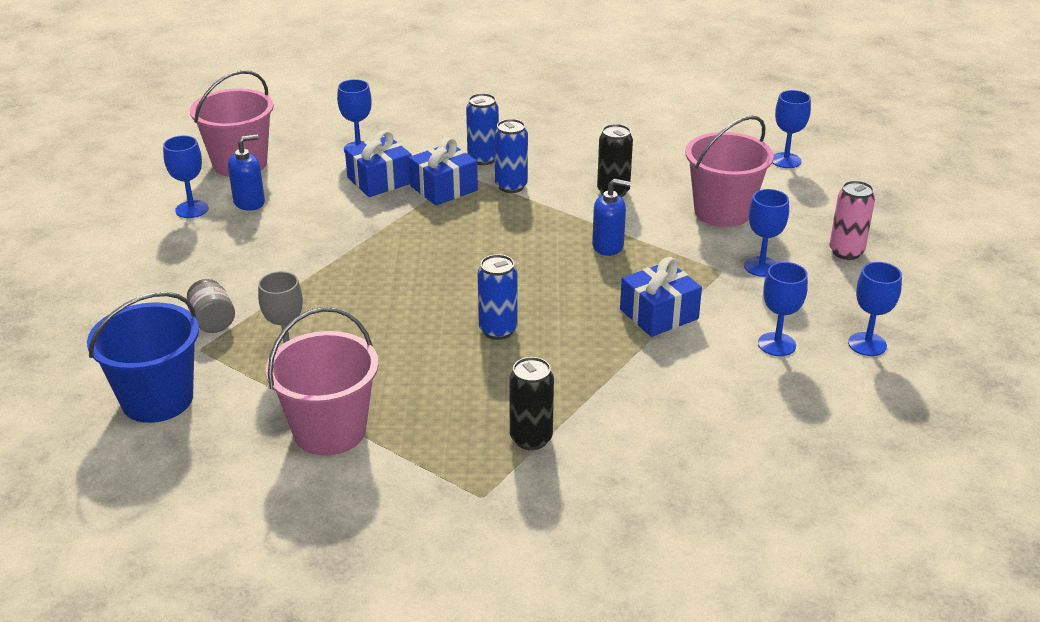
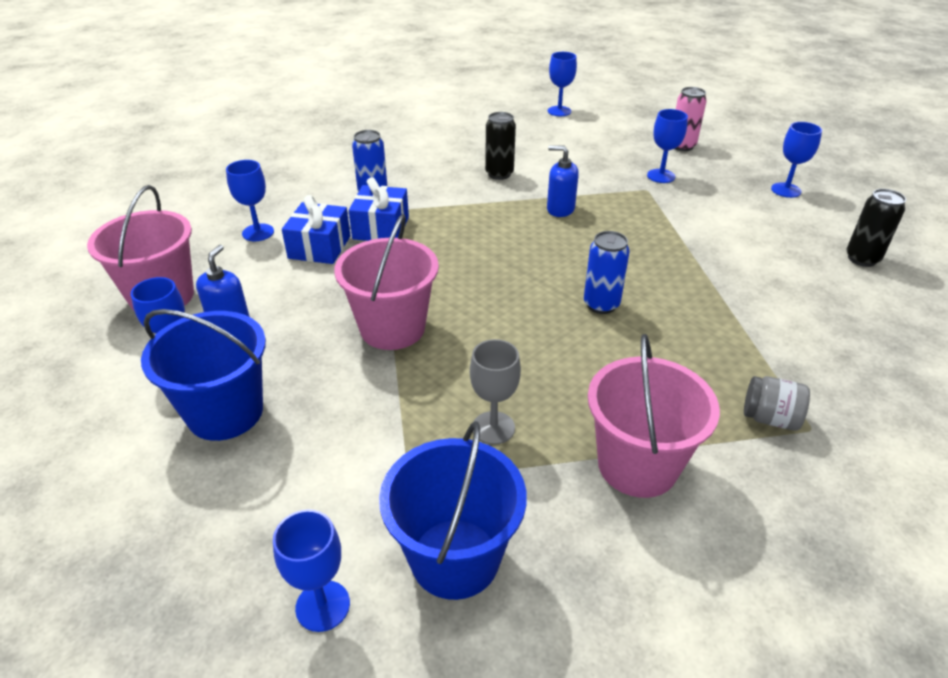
camera: 45 degrees left, 5 degrees up
grey jar [187,279,235,333] -> grey jar moved to [744,376,810,431]
blue can [494,119,528,193] -> none
black can [509,357,554,450] -> black can moved to [846,189,906,267]
blue soap dispenser [592,179,631,256] -> blue soap dispenser turned 120 degrees counterclockwise [547,145,579,217]
blue gift [620,257,702,337] -> none
pink bucket [685,116,774,227] -> pink bucket moved to [334,214,439,350]
blue goblet [758,262,808,356] -> blue goblet moved to [273,510,350,632]
none -> blue bucket [141,309,266,441]

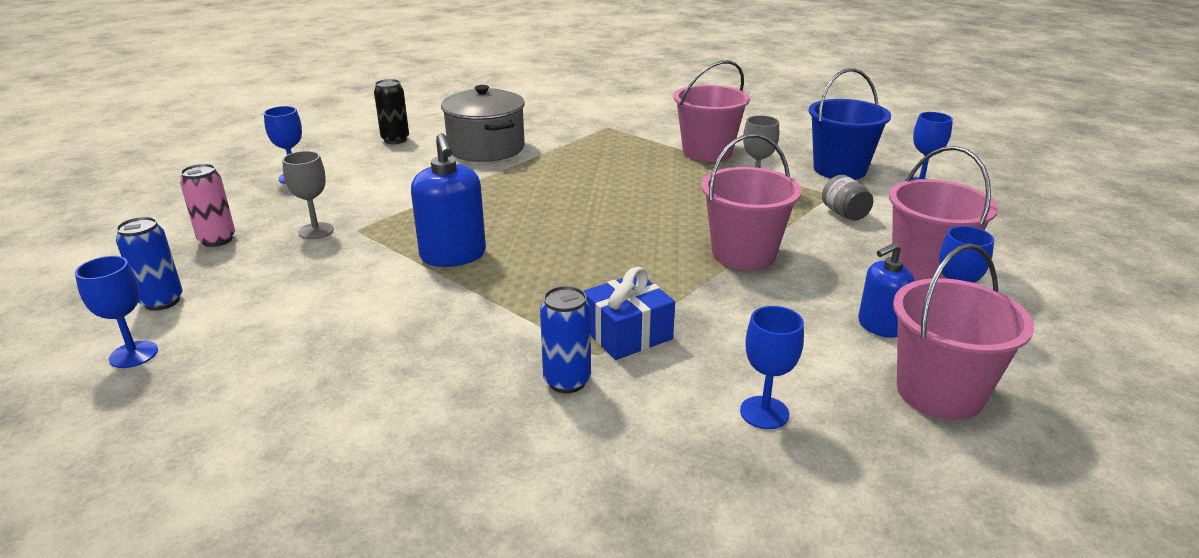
camera: 130 degrees left, 10 degrees down
blue bucket [141,309,266,441] -> pink bucket [889,146,998,281]
blue gift [282,195,351,264] -> none
black can [485,112,516,180] -> none
blue soap dispenser [547,145,579,217] -> blue soap dispenser [411,133,486,267], size x1.58
blue can [584,231,630,314] -> blue can moved to [116,217,183,311]
blue goblet [647,109,688,183] -> grey goblet [282,151,334,239]
grey jar [744,376,810,431] -> grey jar moved to [822,175,873,221]
none -> grey pot [441,85,525,162]

